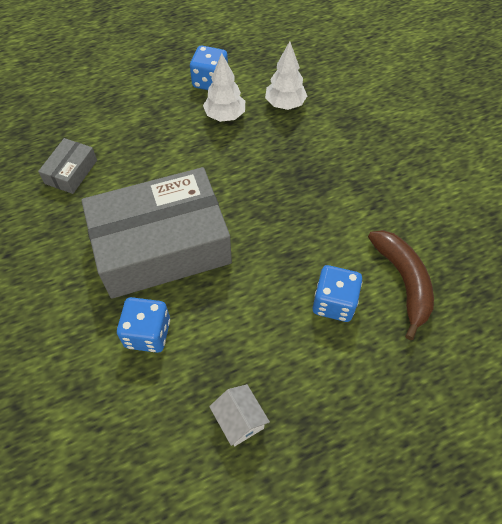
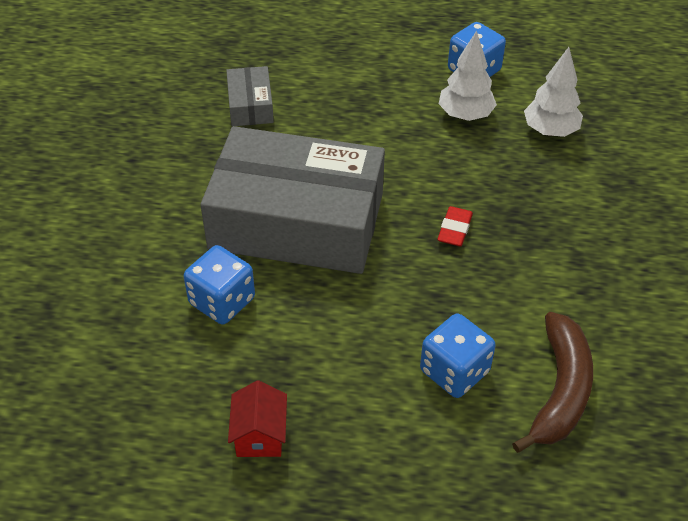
camera: 30 degrees right, 10 degrees down
grey box [38,138,97,194] -> grey box turned 60 degrees counterclockwise [226,66,274,126]
white house [209,384,270,446] -> red house [228,380,287,457]
none -> red eraser [437,206,473,246]

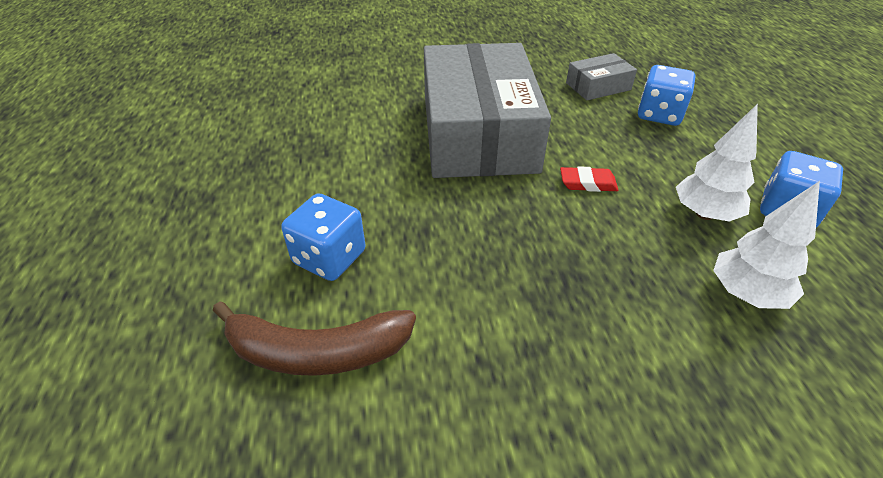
camera: 75 degrees right, 5 degrees down
blue dice [184,245,255,325] -> blue dice moved to [638,65,695,126]
red house [228,380,287,457] -> none
red eraser [437,206,473,246] -> red eraser moved to [560,166,618,192]

